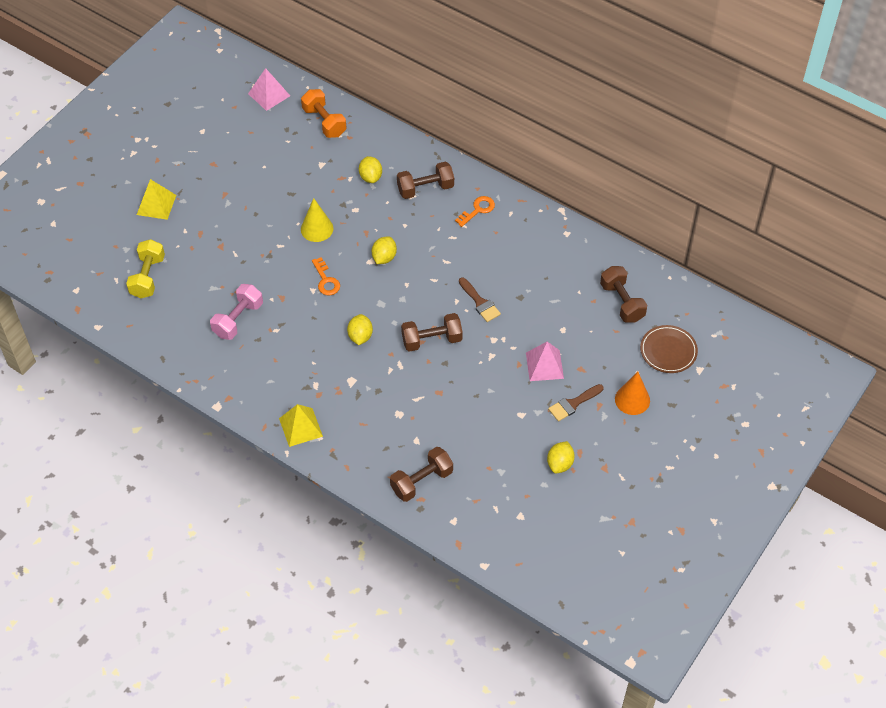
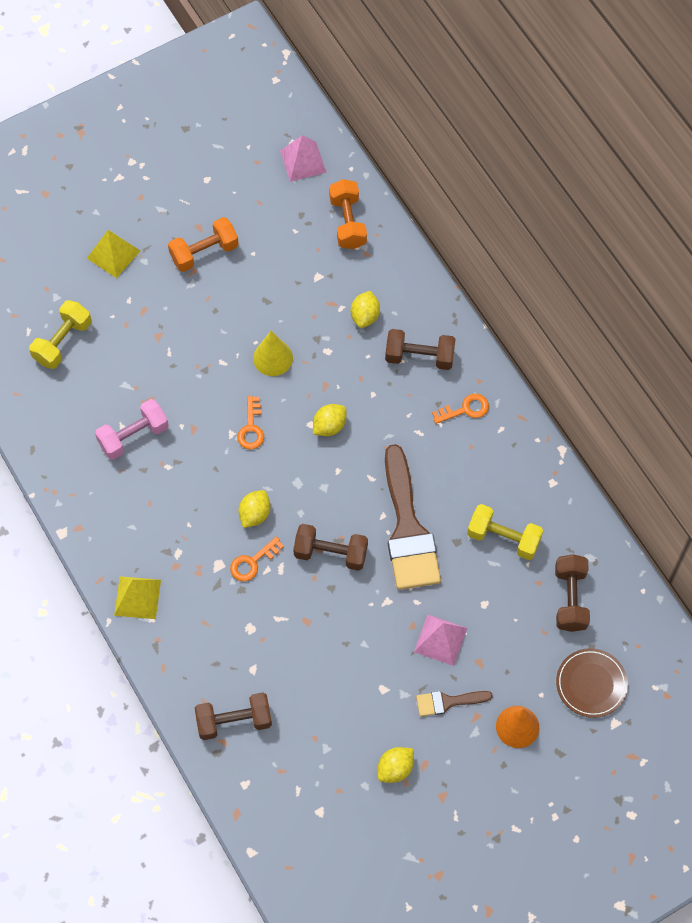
camera: 25 degrees right, 10 degrees up
brown brush [459,277,501,322] -> brown brush [385,444,441,590], size x2.12
none -> orange dumbbell [168,217,239,272]
none -> orange key [230,537,284,581]
none -> yellow dumbbell [467,504,543,560]

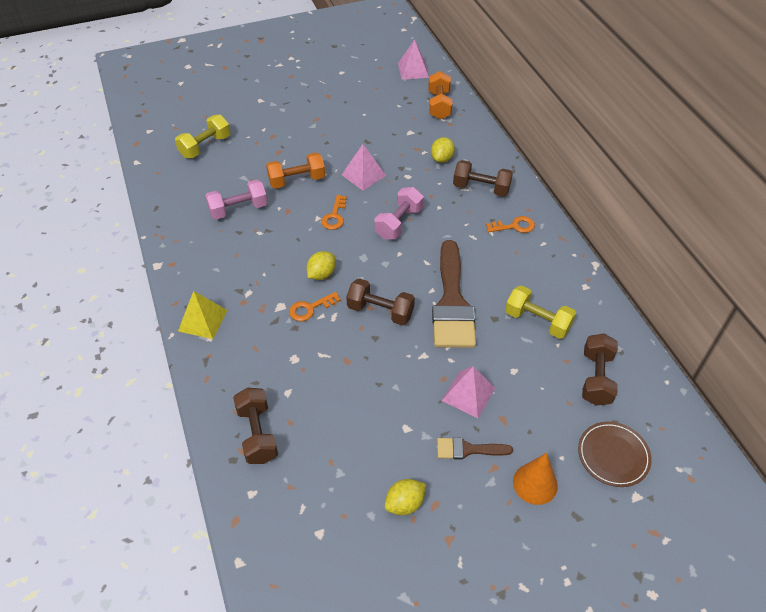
camera: 10 degrees right, 15 degrees down
yellow pyramid [87,230,140,278] -> none
orange dumbbell [168,217,239,272] -> orange dumbbell moved to [266,152,325,189]
brown dumbbell [195,693,272,740] -> brown dumbbell turned 75 degrees clockwise [233,388,278,464]
yellow cone [253,331,293,376] -> pink pyramid [342,144,386,190]
yellow lemon [313,404,346,436] -> pink dumbbell [374,187,424,239]

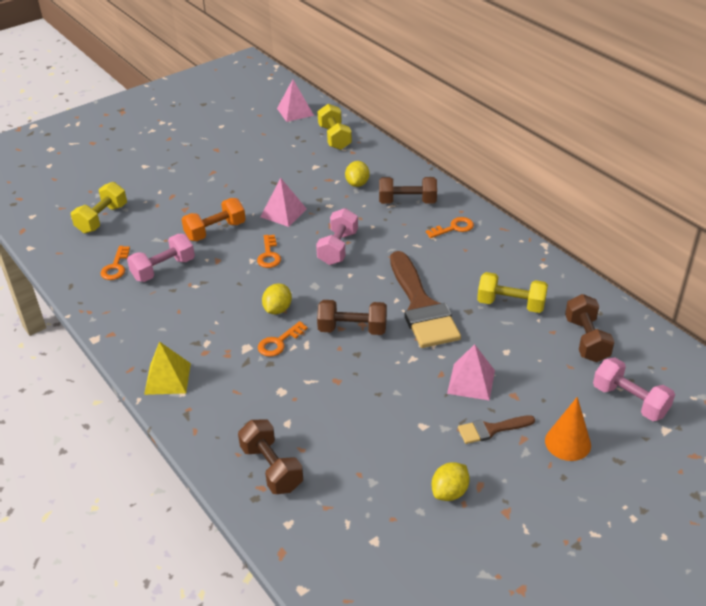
camera: 15 degrees left, 10 degrees down
orange dumbbell [428,71,453,119] -> yellow dumbbell [317,104,352,150]
brown plate [578,422,652,487] -> pink dumbbell [593,357,675,421]
none -> orange key [100,246,130,280]

